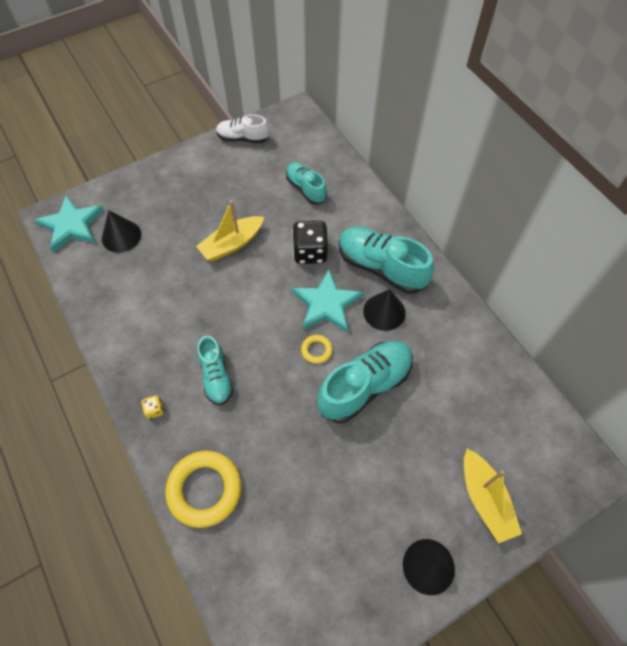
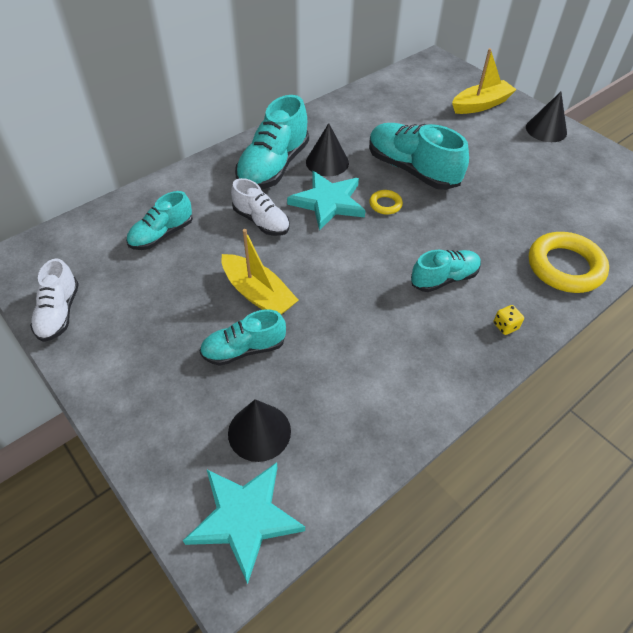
camera: 100 degrees left, 10 degrees down
black dice [292,221,328,264] -> white shoe [231,178,290,236]
none -> turquoise shoe [200,310,286,366]

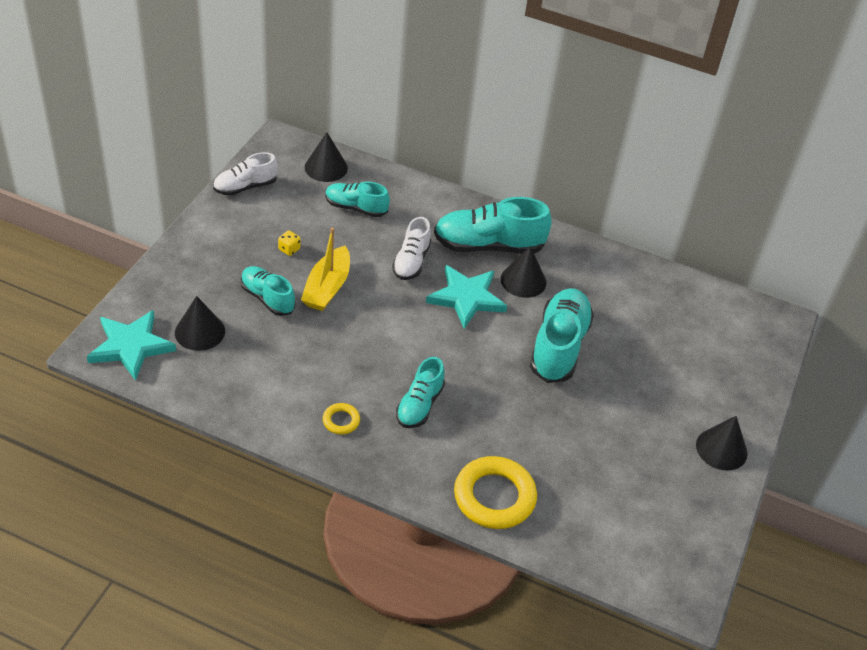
camera: 60 degrees right, 5 degrees down
yellow ring [369,190,403,215] -> yellow ring moved to [323,403,360,435]
turquoise shoe [411,250,481,292] -> turquoise shoe turned 75 degrees clockwise [396,357,445,428]
yellow boat [452,48,517,114] -> none
yellow dice [493,305,524,335] -> yellow dice moved to [278,230,301,256]
none -> black cone [305,132,348,182]

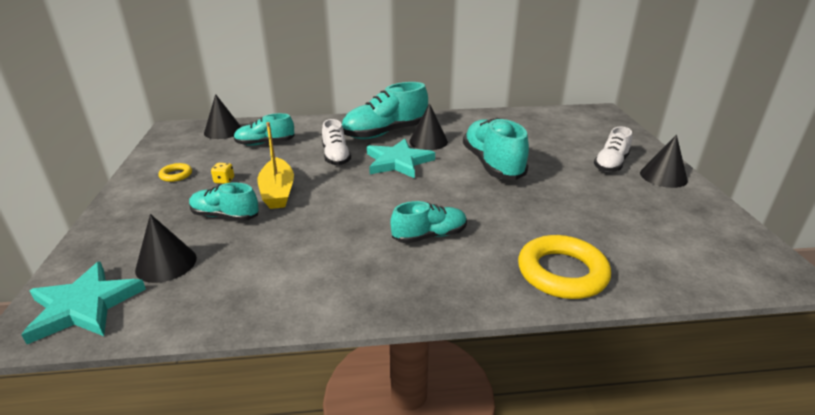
camera: 25 degrees left, 15 degrees down
white shoe [213,152,278,196] -> white shoe moved to [594,126,632,172]
yellow ring [323,403,360,435] -> yellow ring moved to [158,163,192,182]
turquoise shoe [396,357,445,428] -> turquoise shoe turned 105 degrees counterclockwise [390,201,467,243]

